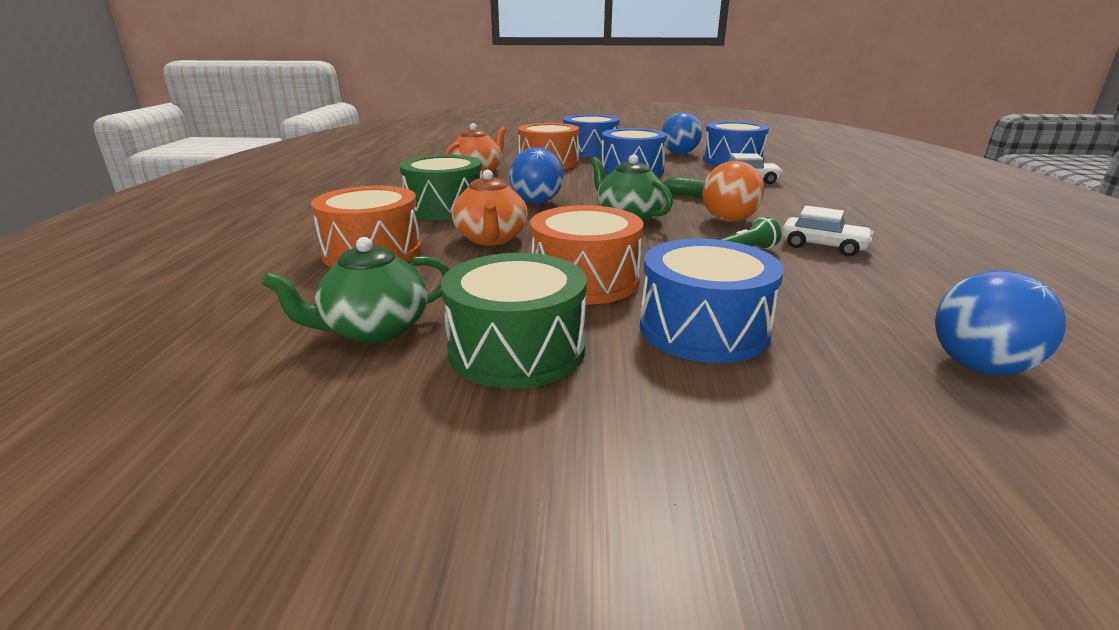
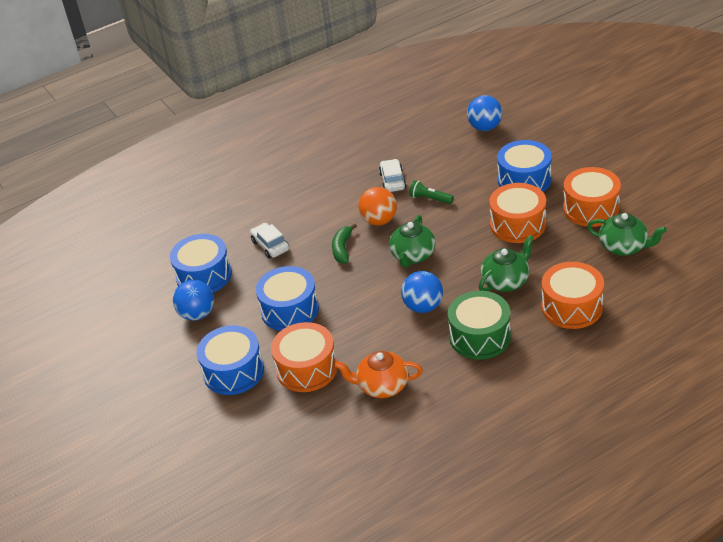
camera: 120 degrees left, 15 degrees up
green drum [441,253,587,389] -> orange drum [563,167,621,227]
orange teapot [452,170,528,246] -> green teapot [479,235,534,292]

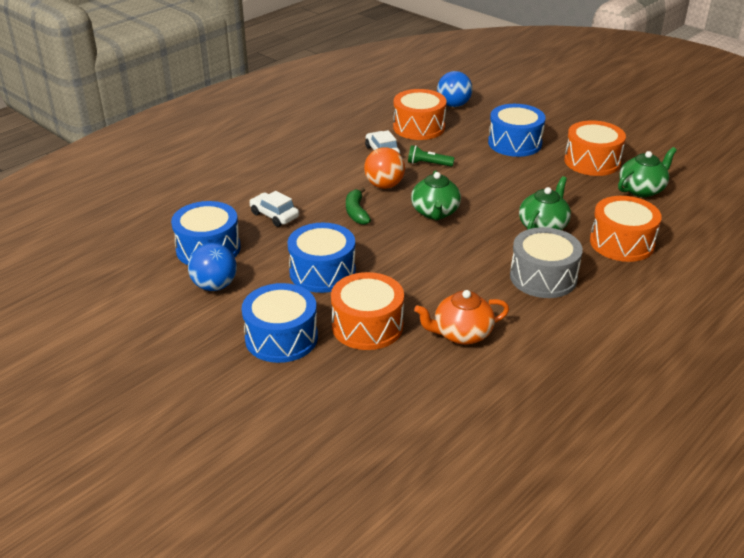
camera: 20 degrees left, 5 degrees down
blue ball [401,271,443,313] -> none
green drum [448,291,511,359] -> grey drum [510,227,583,298]
orange drum [489,183,546,243] -> orange drum moved to [393,89,447,140]
green teapot [587,213,667,256] -> green teapot turned 45 degrees counterclockwise [618,147,677,197]

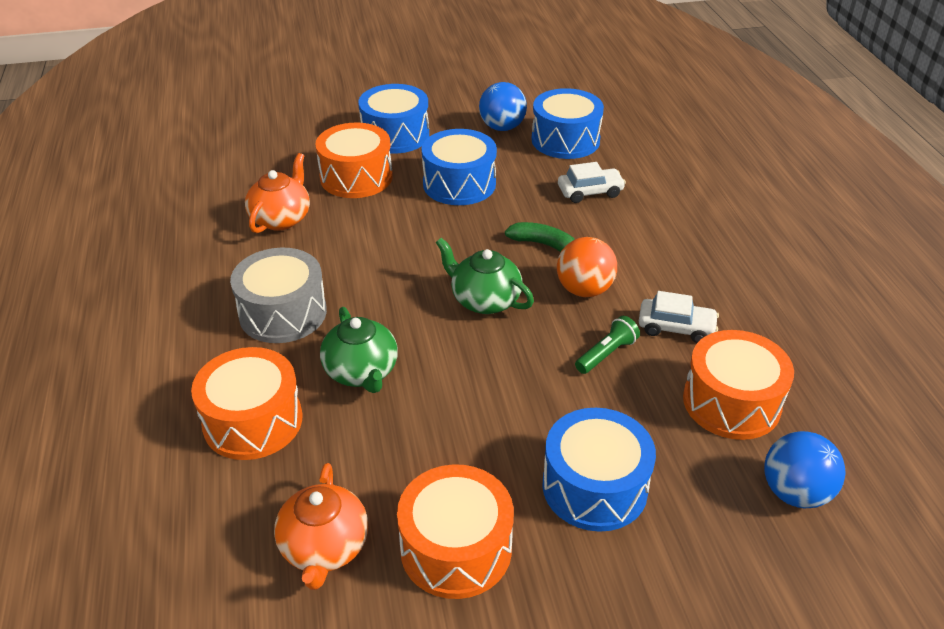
camera: 125 degrees right, 5 degrees up
green teapot [618,147,677,197] -> orange teapot [274,463,368,590]

